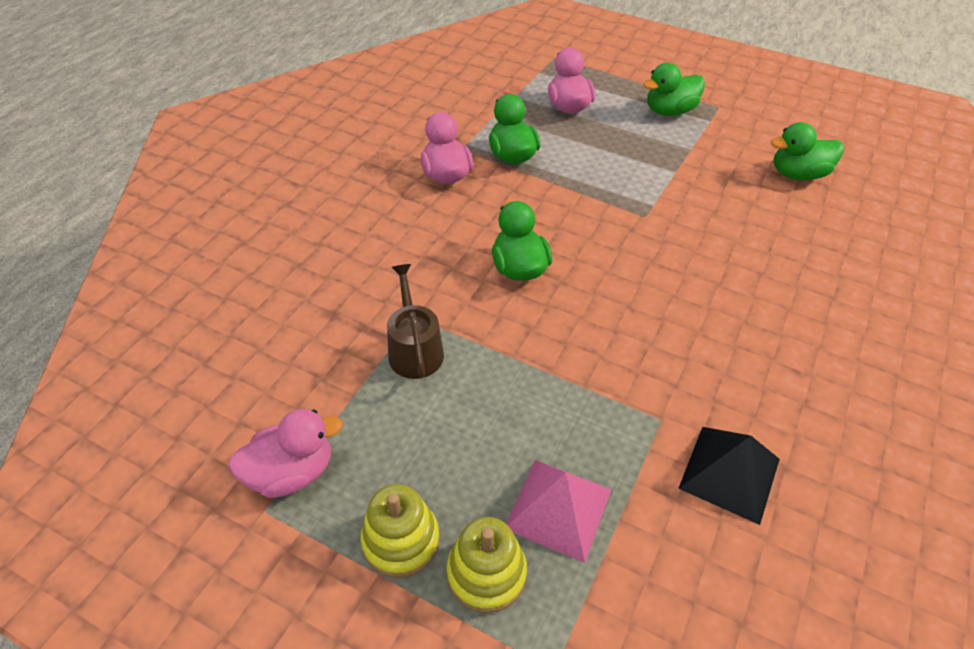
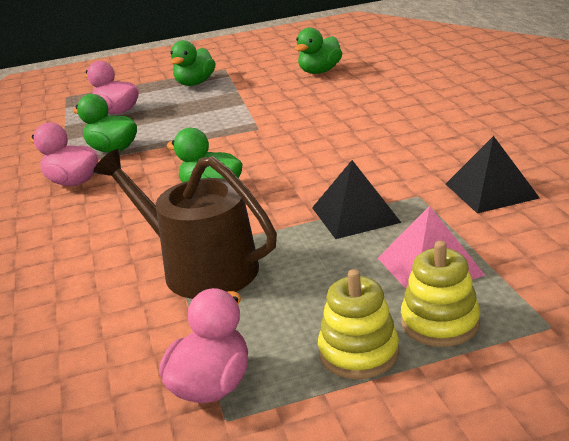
camera: 40 degrees left, 20 degrees down
brown watering can [387,264,444,379] -> brown watering can [93,149,277,299], size x1.62
none -> black pyramid [312,160,401,239]

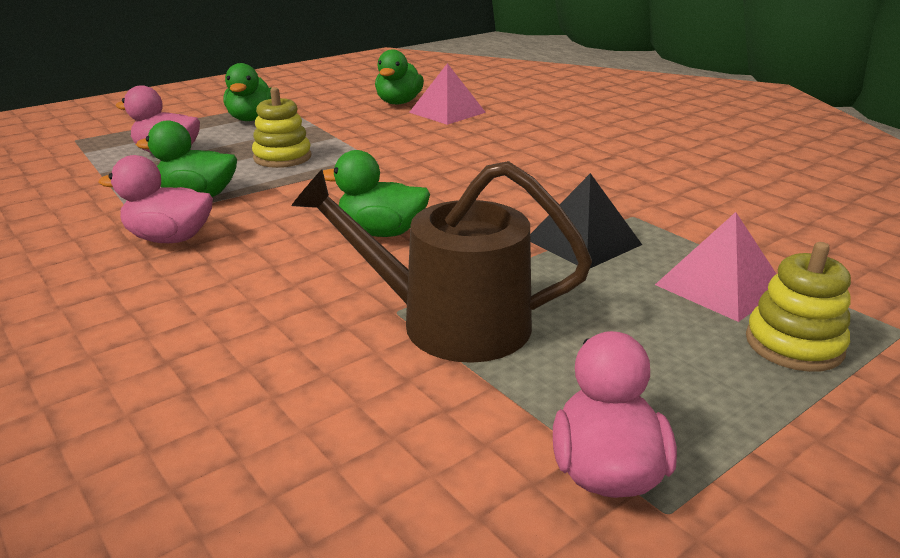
camera: 25 degrees left, 0 degrees up
yellow stacking toy [318,269,399,379] -> yellow stacking toy moved to [252,87,311,168]
black pyramid [446,136,540,214] -> none
none -> pink pyramid [409,63,486,125]

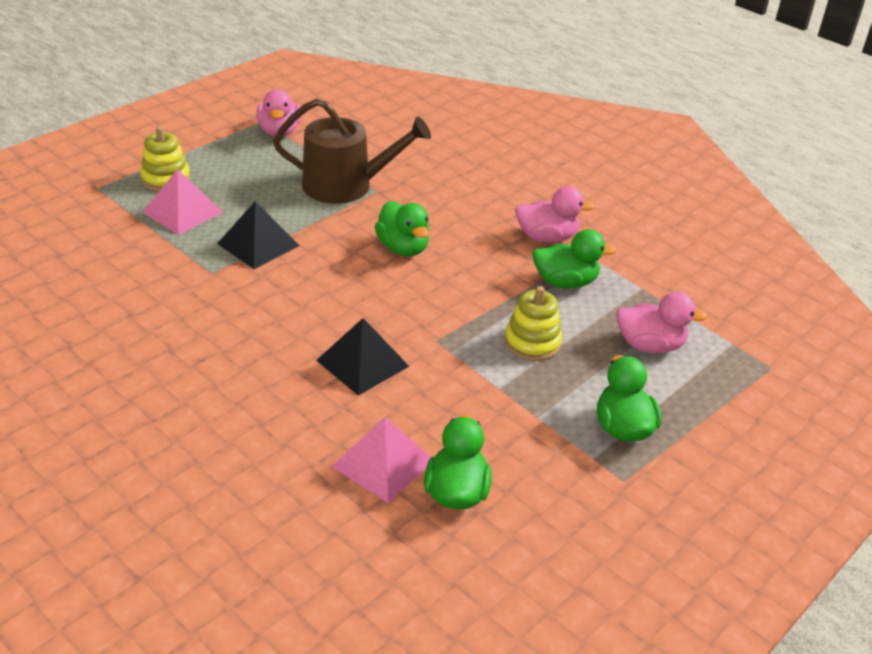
camera: 170 degrees right, 10 degrees up
green duck [323,150,430,237] -> green duck turned 60 degrees clockwise [375,201,429,256]
none -> black pyramid [316,318,409,396]

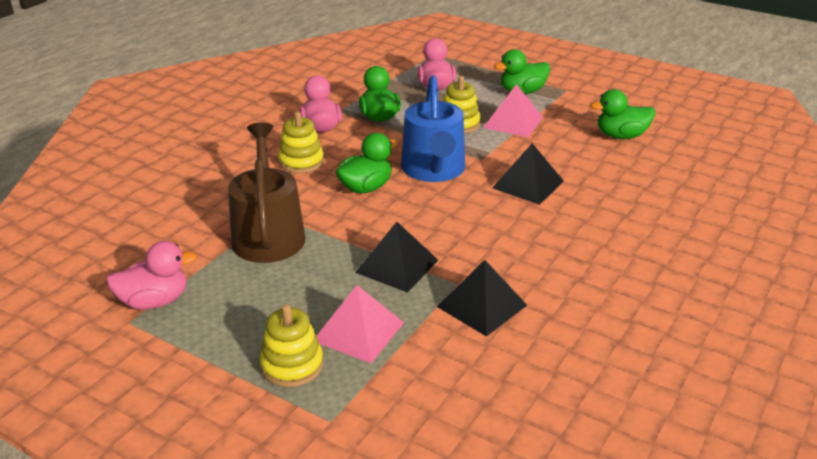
camera: 100 degrees left, 5 degrees down
pink pyramid [332,417,431,503] -> pink pyramid moved to [483,84,543,137]
none -> yellow stacking toy [278,111,324,173]
none -> blue watering can [401,75,465,182]
none -> black pyramid [436,260,527,337]

